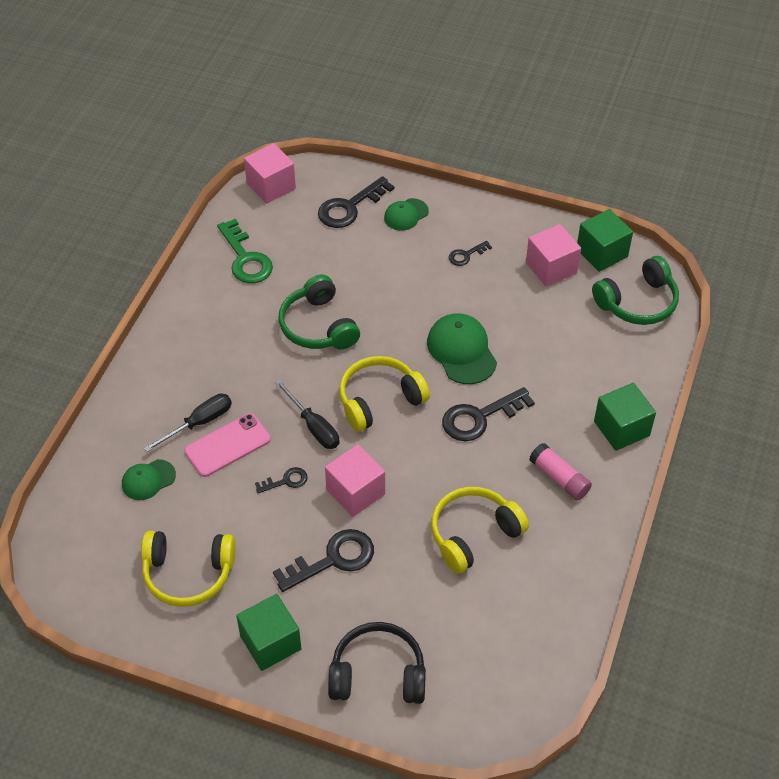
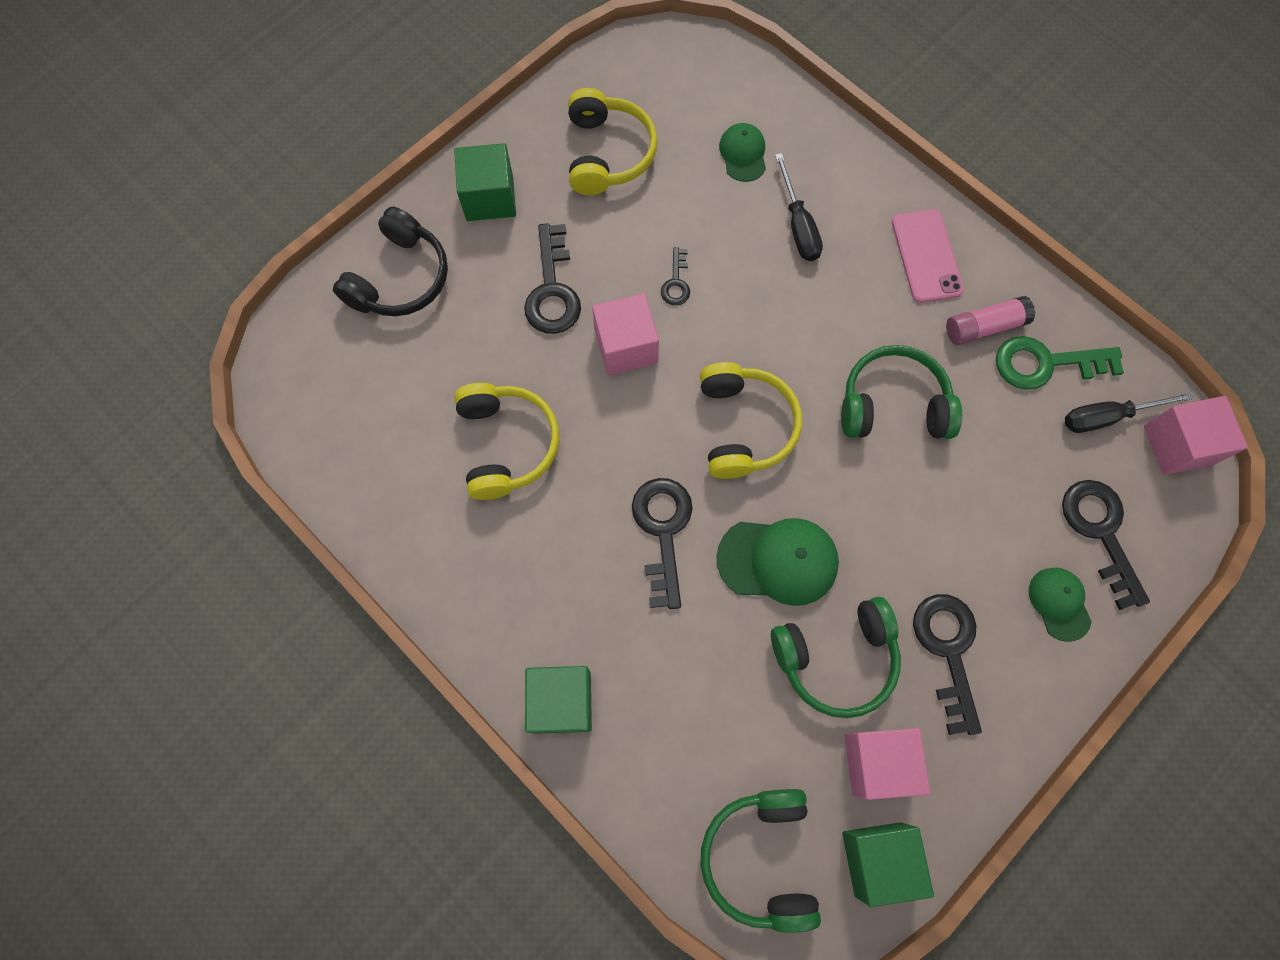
camera: 115 degrees right, 20 degrees up
yellow headphones [141,531,236,607] -> yellow headphones turned 150 degrees clockwise [568,88,658,195]
pink phone [184,413,271,477] -> pink phone moved to [892,209,964,303]
black screwdriver [275,379,339,449] -> black screwdriver moved to [1065,392,1194,433]
black key [449,241,492,266] -> black key [913,594,982,735], size x1.90
pink glue stick [529,443,592,501] -> pink glue stick moved to [946,296,1035,345]
none -> green headphones [771,597,901,718]

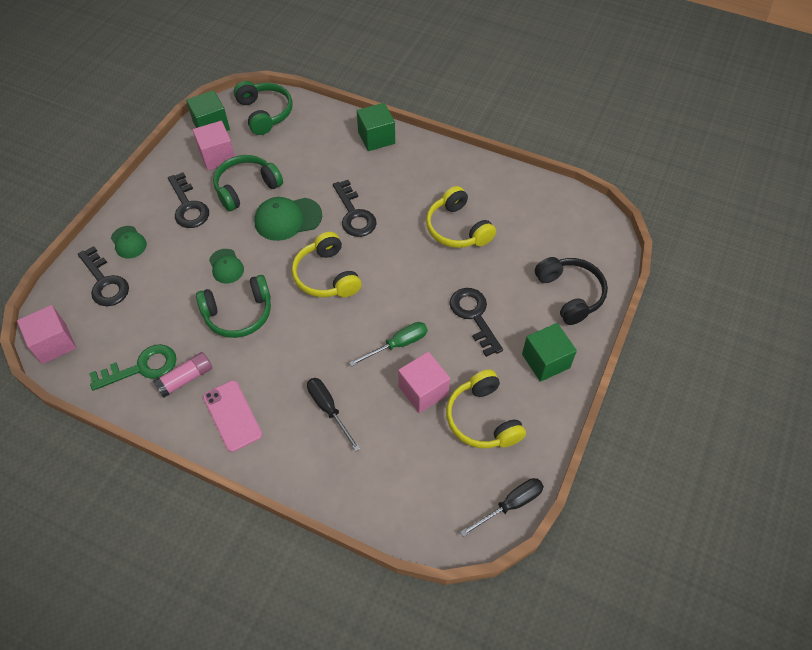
camera: 160 degrees right, 15 degrees down
black headphones [333,207,448,316] -> black headphones turned 150 degrees clockwise [535,257,608,325]
pink cube [592,293,659,375] -> pink cube moved to [398,352,450,413]
black key [661,247,690,305] -> green screwdriver [349,322,427,367]
green cap [719,123,766,182] -> green cap moved to [209,249,244,284]
black screwdriver [1065,392,1194,433] -> black screwdriver moved to [460,478,544,537]

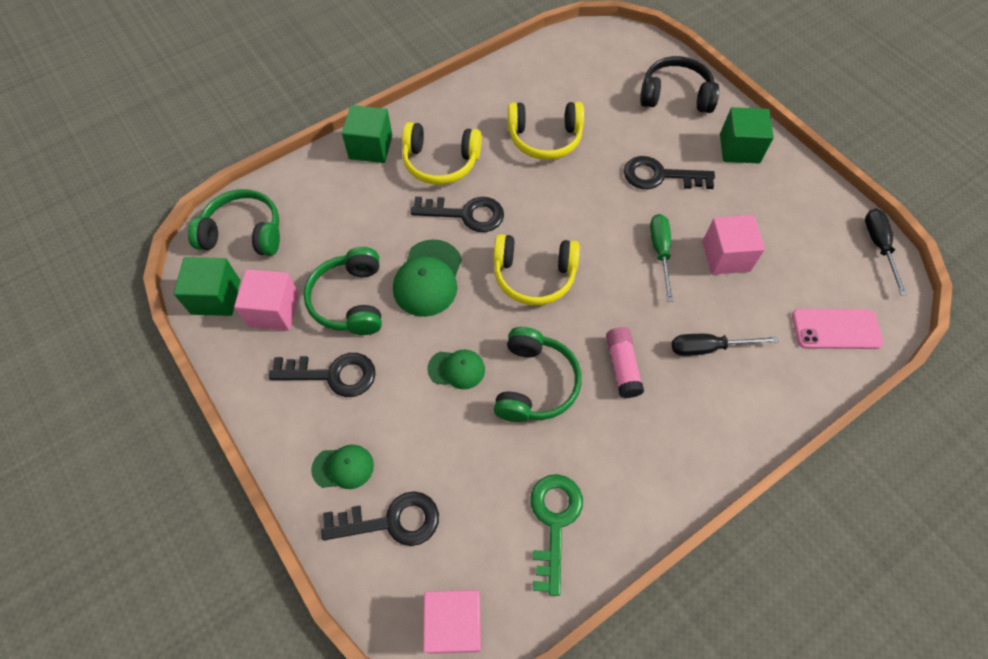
camera: 60 degrees left, 5 degrees up
pink glue stick [153,352,212,398] -> pink glue stick moved to [606,327,644,398]
pink phone [203,380,263,452] -> pink phone moved to [792,309,883,349]
yellow headphones [446,370,526,448] -> yellow headphones moved to [402,122,482,185]

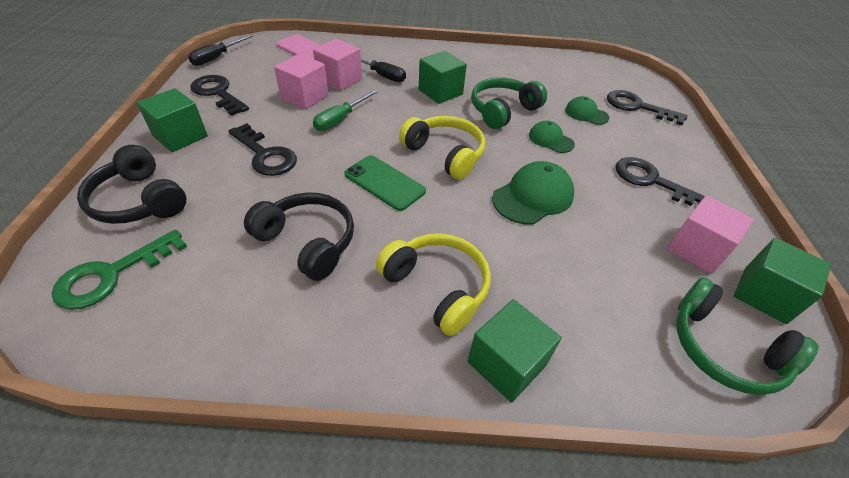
camera: 145 degrees left, 15 degrees down
green headphones [304,247,382,335] -> none
green cap [311,445,374,489] -> green cap moved to [565,96,609,125]
black key [410,197,504,232] -> black key moved to [190,75,249,116]
pink cube [423,590,481,654] -> pink cube moved to [313,39,362,91]
yellow headphones [508,102,584,160] -> black headphones [244,192,354,281]
green key [530,474,583,596] -> green key moved to [52,229,187,310]
pink glue stick [606,327,644,398] -> green cube [419,51,467,104]
none -> green phone [344,155,426,211]

